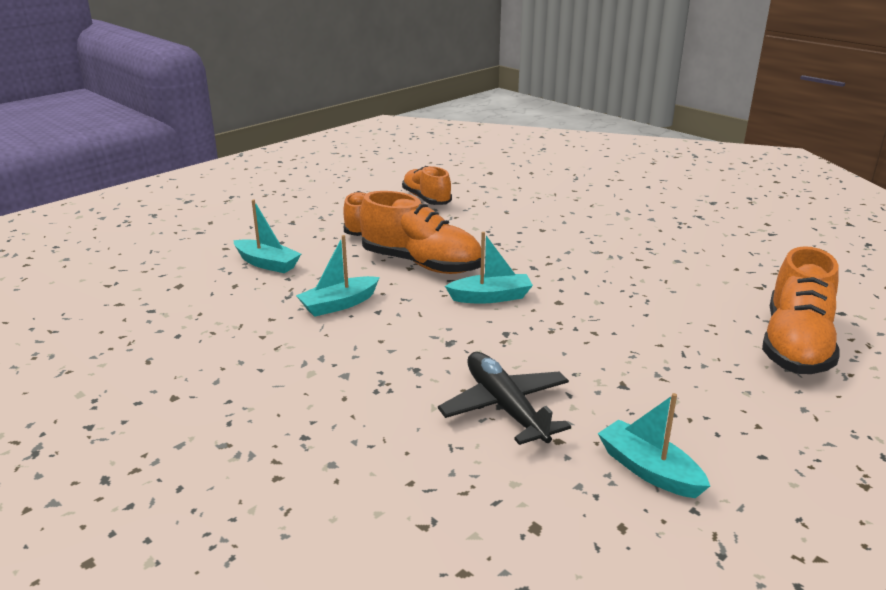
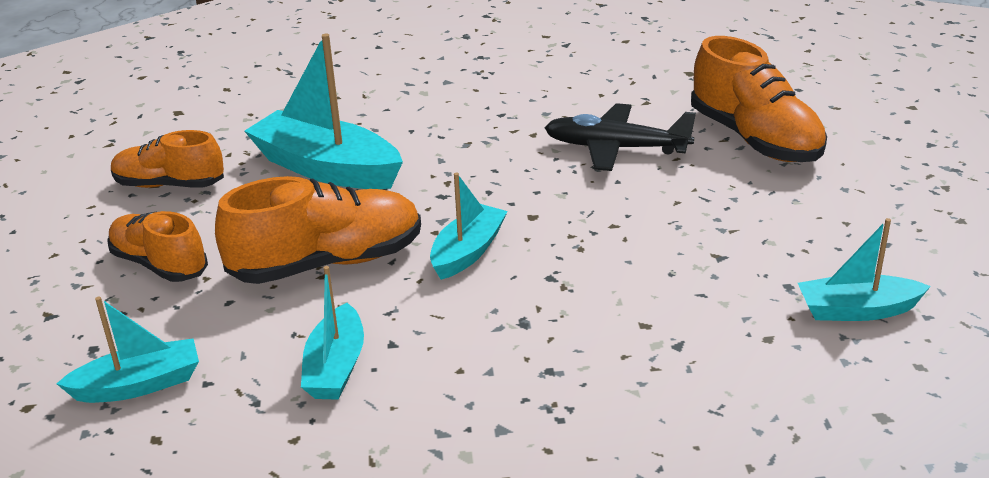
camera: 50 degrees left, 5 degrees up
black plane [438,352,571,445] -> black plane moved to [545,103,696,171]
none -> turquoise boat [244,34,403,189]

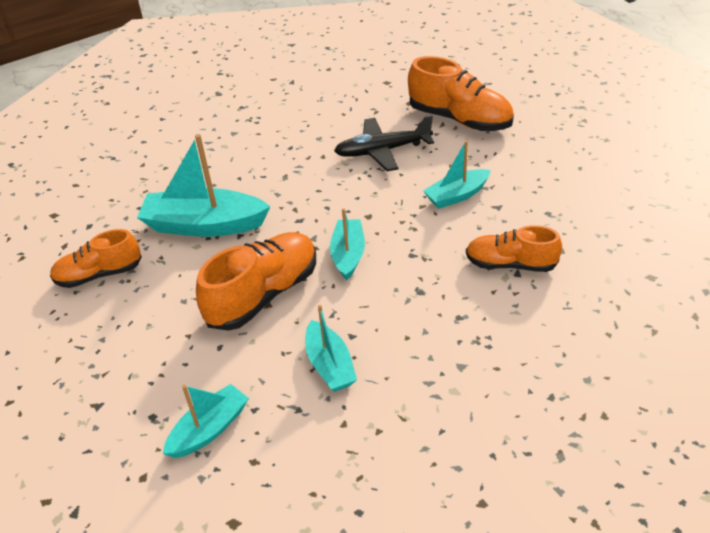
camera: 25 degrees left, 10 degrees up
orange shoe [107,211,208,282] -> orange shoe moved to [466,225,562,272]
turquoise boat [798,218,931,321] -> turquoise boat moved to [423,140,491,209]

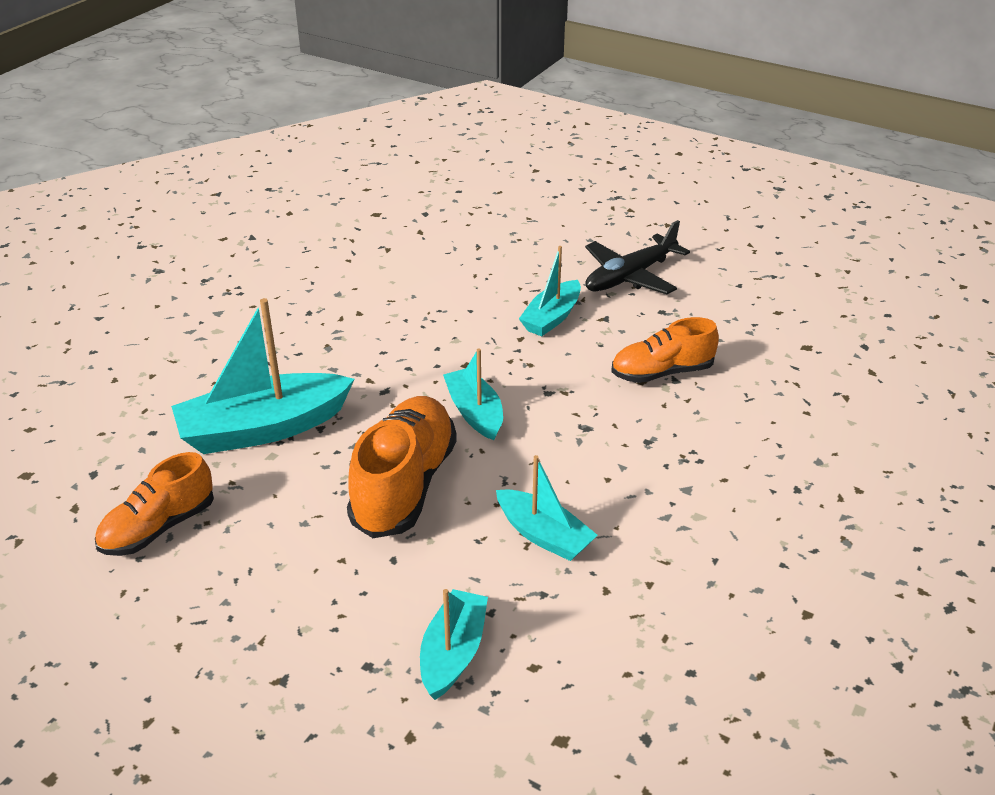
camera: 30 degrees left, 5 degrees down
black plane [334,115,434,171] -> black plane moved to [585,220,690,294]
orange shoe [408,56,514,131] -> none

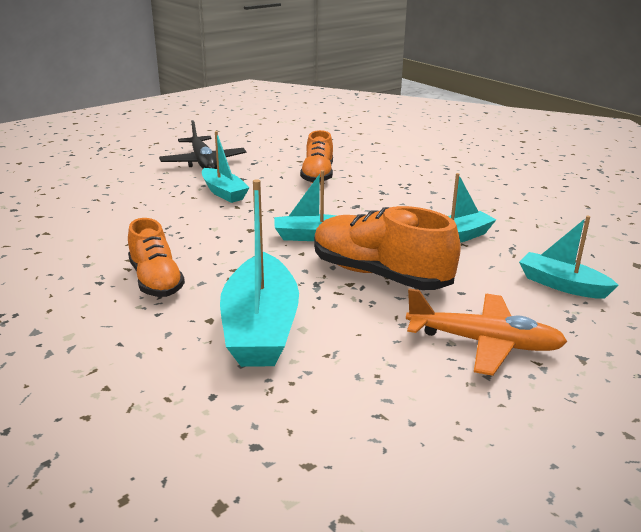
camera: 70 degrees left, 10 degrees down
orange shoe [95,452,214,556] -> orange shoe moved to [128,218,185,297]
none -> orange plane [406,288,567,376]

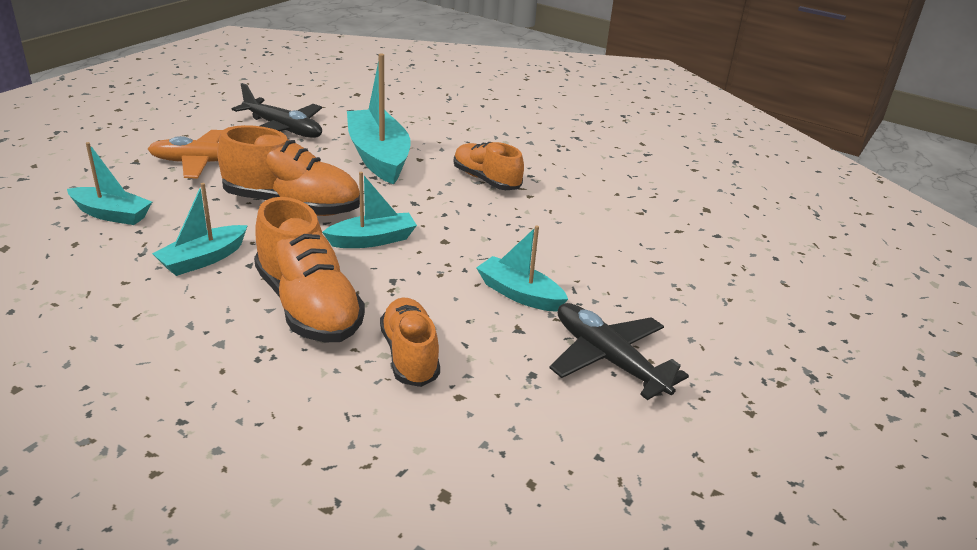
camera: 160 degrees right, 5 degrees up
none -> black plane [232,83,322,138]
none -> orange shoe [254,197,365,342]

